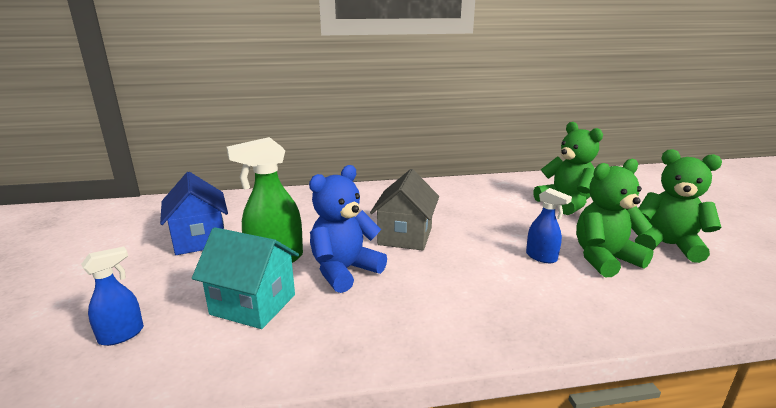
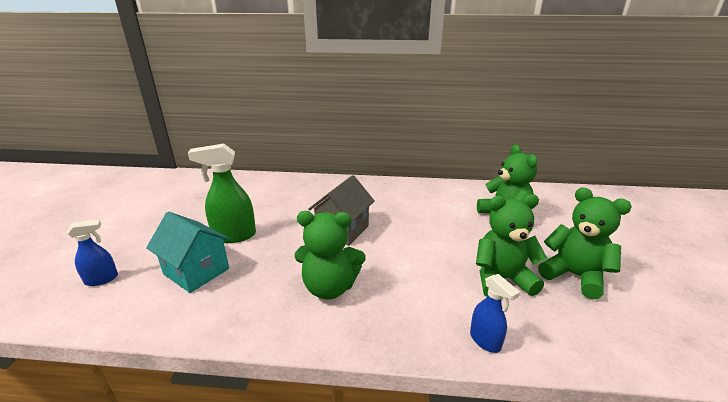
camera: 15 degrees right, 5 degrees up
blue house [160,172,228,255] -> none
blue teddy bear [309,165,387,293] -> none
blue spray bottle [526,188,572,263] -> blue spray bottle moved to [470,274,520,353]
none -> green teddy bear [295,211,366,300]

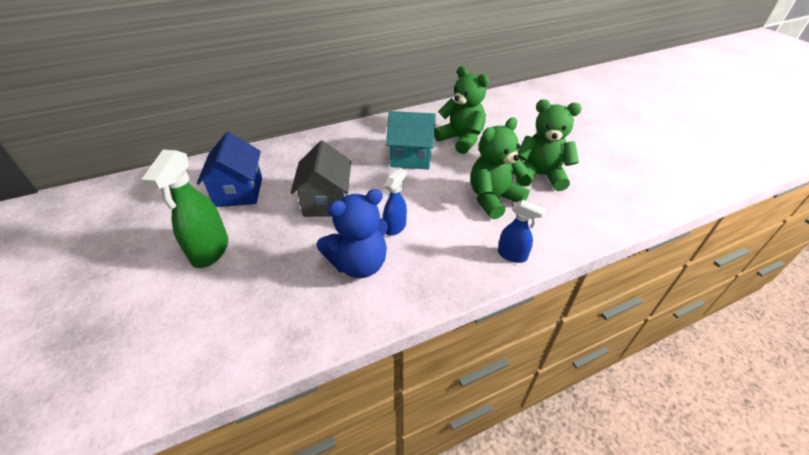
camera: 30 degrees left, 15 degrees up
blue spray bottle [67,220,118,286] -> blue spray bottle moved to [383,168,407,236]
turquoise house [146,212,230,293] -> turquoise house moved to [386,111,436,169]
green spray bottle [188,144,256,243] -> green spray bottle turned 45 degrees counterclockwise [141,150,228,268]
green teddy bear [295,211,366,300] -> blue teddy bear [317,189,388,278]
none -> blue house [197,132,262,207]

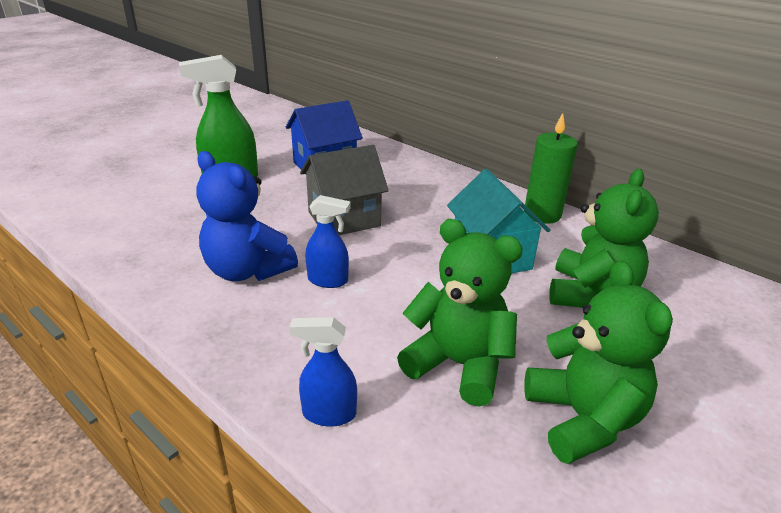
camera: 65 degrees right, 10 degrees down
blue spray bottle [498,200,546,263] -> blue spray bottle turned 90 degrees clockwise [289,317,357,427]
none -> green candle [524,113,578,224]

